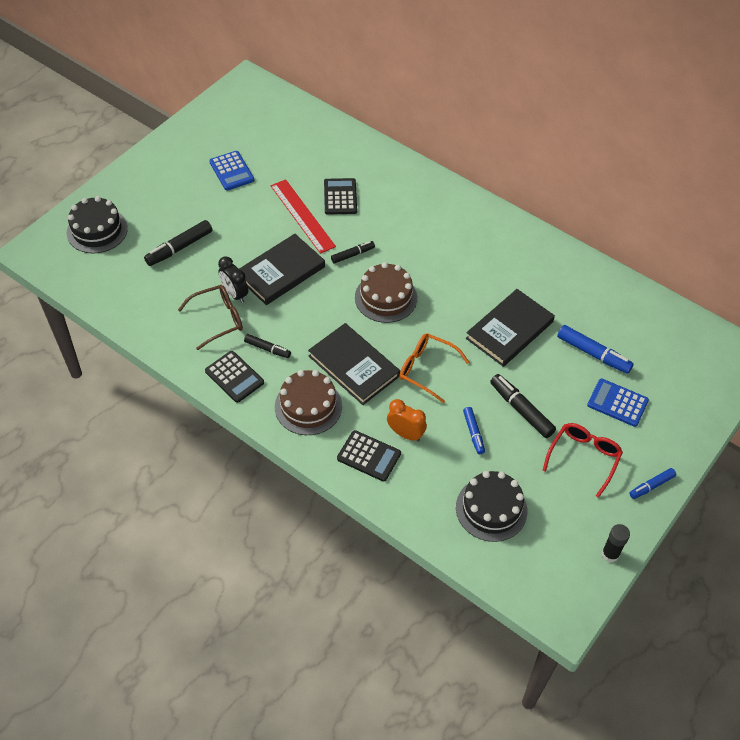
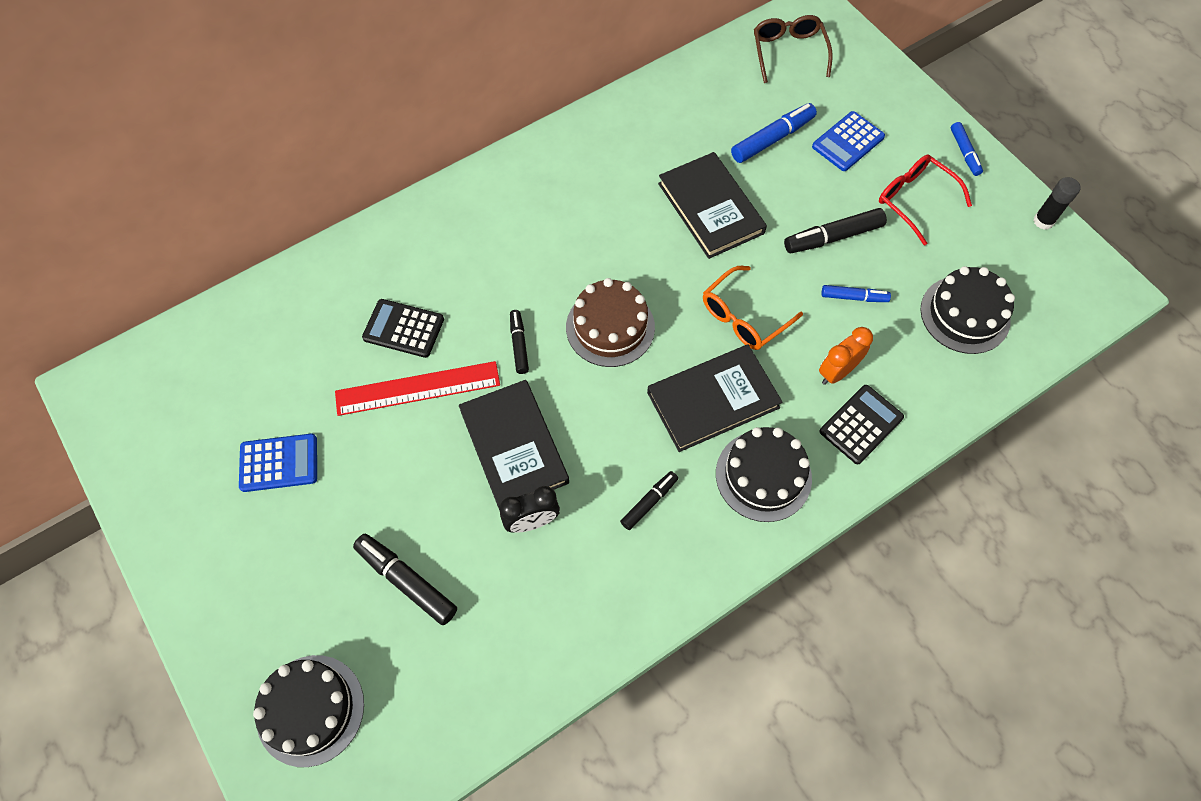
camera: 70 degrees left, 10 degrees up
black marker [144,220,212,266] -> black marker turned 150 degrees clockwise [353,534,457,625]
brown glasses [178,285,243,350] -> brown glasses moved to [754,15,833,83]
black calculator [205,351,264,403] -> none
brown cake [275,370,342,435] -> black cake [716,427,812,522]

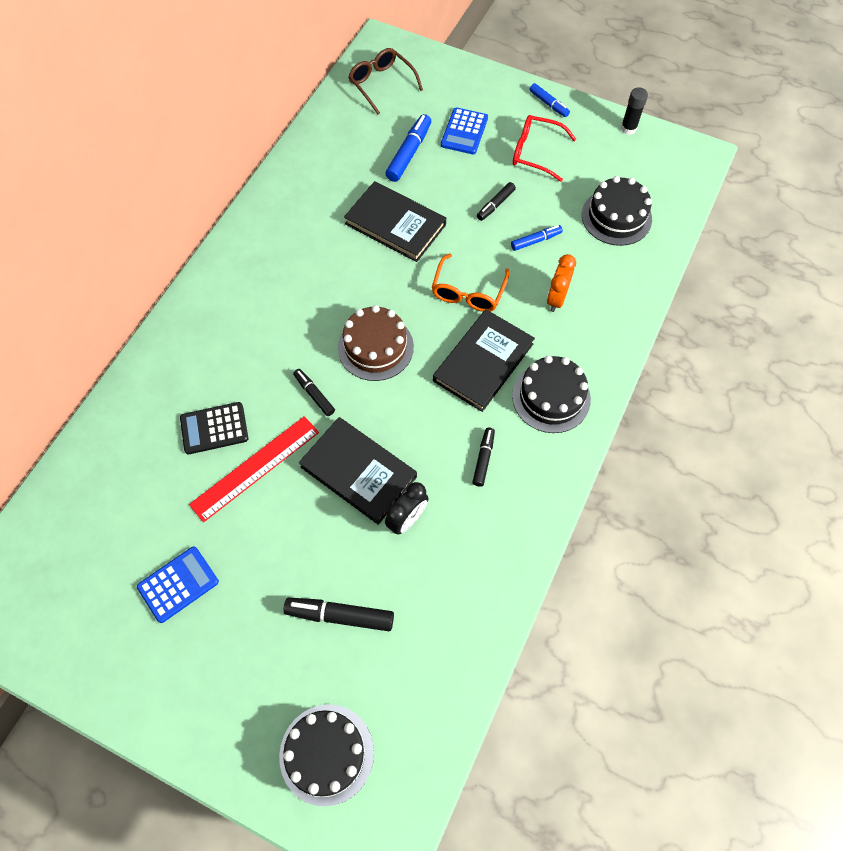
camera: 30 degrees left, 0 degrees up
black marker [784,208,887,253] -> black marker [477,182,516,221], size x0.62
black calculator [820,385,904,464] -> none

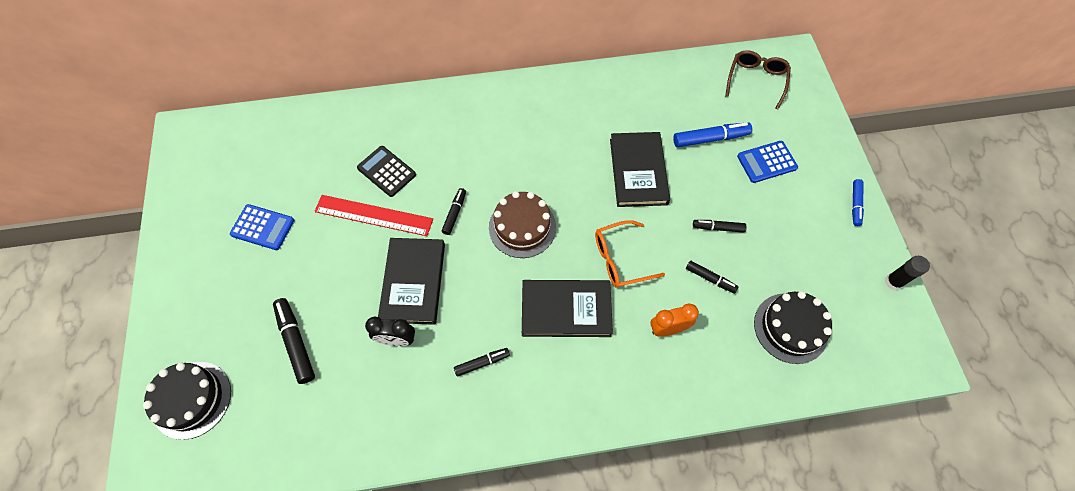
camera: 55 degrees right, 0 degrees up
blue marker [511,225,563,251] -> black marker [686,261,738,294]
black cake [512,355,591,433] -> none
red glasses [513,115,576,182] -> none

